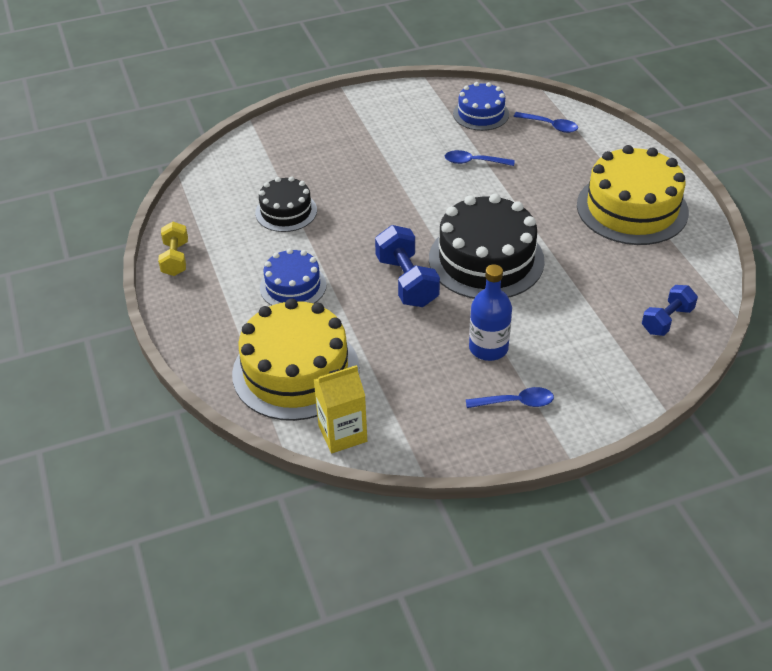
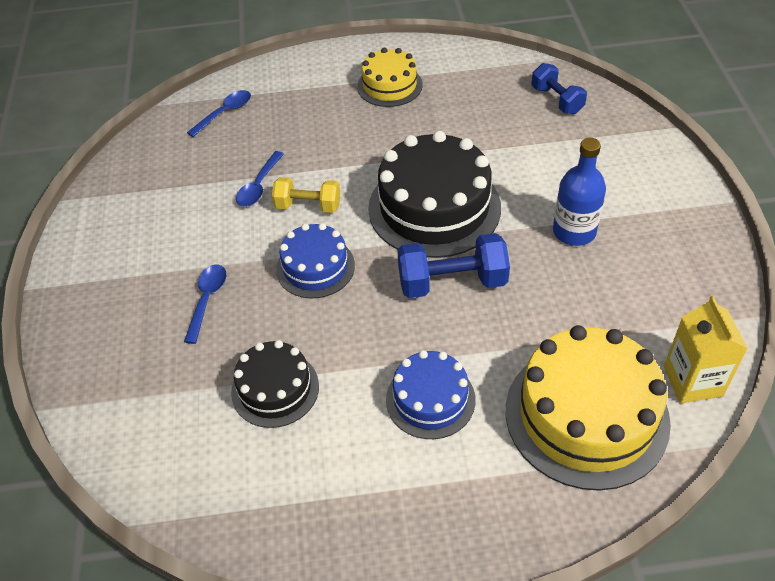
camera: 75 degrees left, 5 degrees up
yellow dumbbell [158,222,188,276] -> yellow dumbbell moved to [272,177,340,213]
blue cake [453,82,509,131] -> blue cake moved to [276,223,355,298]
blue spoon [466,387,554,408] -> blue spoon moved to [184,264,226,344]
yellow cake [577,145,689,245] -> yellow cake [357,48,423,107], size x0.57

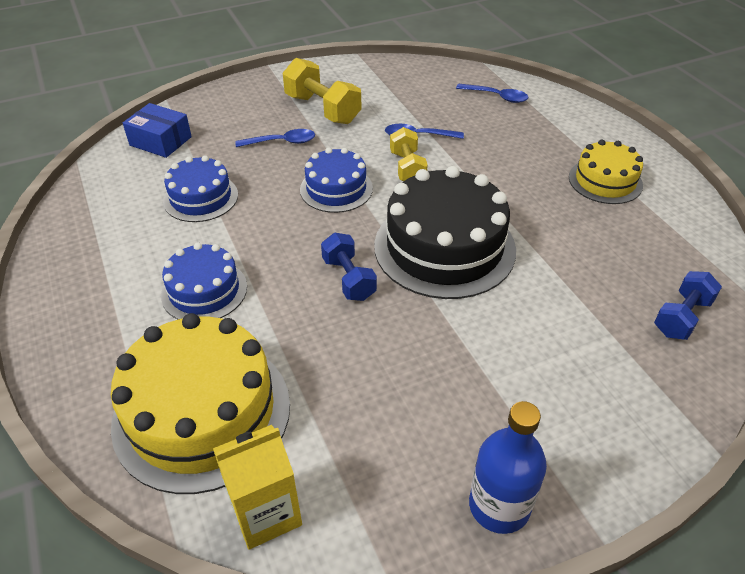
camera: 70 degrees right, 5 degrees down
black cake [231,340,319,428] -> blue cake [163,155,238,222]
blue dumbbell [397,233,510,298] -> blue dumbbell [321,233,377,301], size x0.66
blue bottle [553,138,606,246] -> blue bottle moved to [469,401,547,534]
none -> blue box [123,103,192,158]
none -> yellow dumbbell [283,58,361,124]

